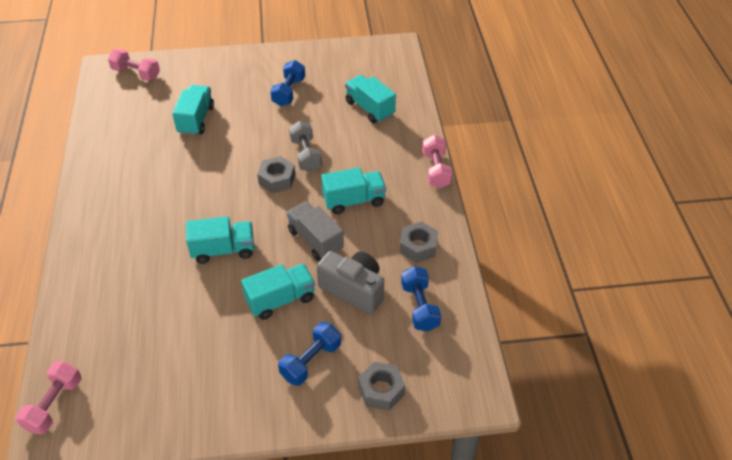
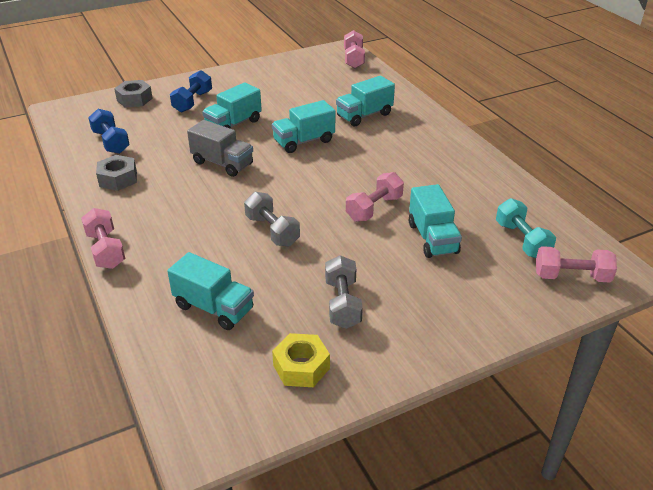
camera: 160 degrees right, 10 degrees down
grey nut [257,156,295,193] -> none
blue dumbbell [270,60,305,106] -> grey dumbbell [325,255,363,329]
grey camera [317,251,384,314] -> none
turquoise truck [321,167,386,214] -> turquoise truck moved to [336,76,395,126]
none -> yellow nut [272,333,330,387]
none -> pink dumbbell [346,172,404,222]
none -> turquoise dumbbell [496,198,556,258]

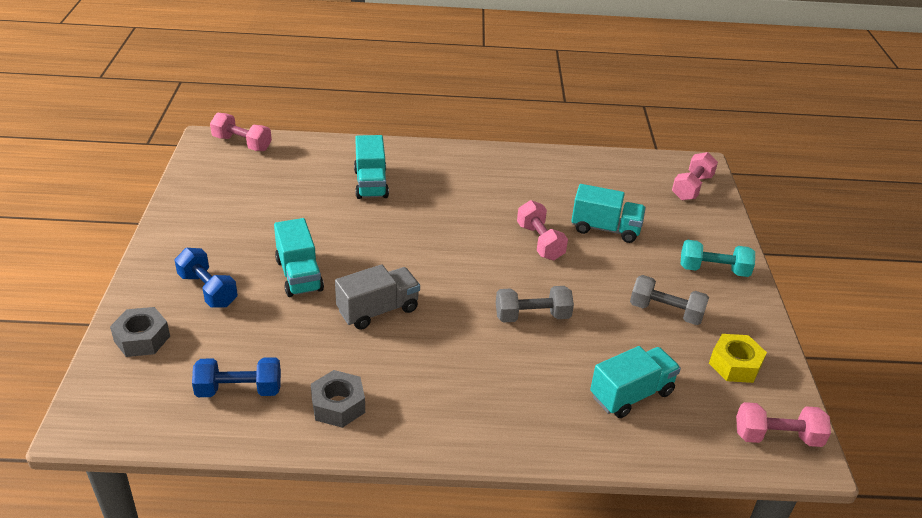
camera: 65 degrees left, 0 degrees up
pink dumbbell [81,208,125,269] -> pink dumbbell moved to [736,402,831,447]
turquoise truck [272,100,335,153] -> none
turquoise dumbbell [496,198,556,258] -> turquoise dumbbell moved to [681,240,755,277]

